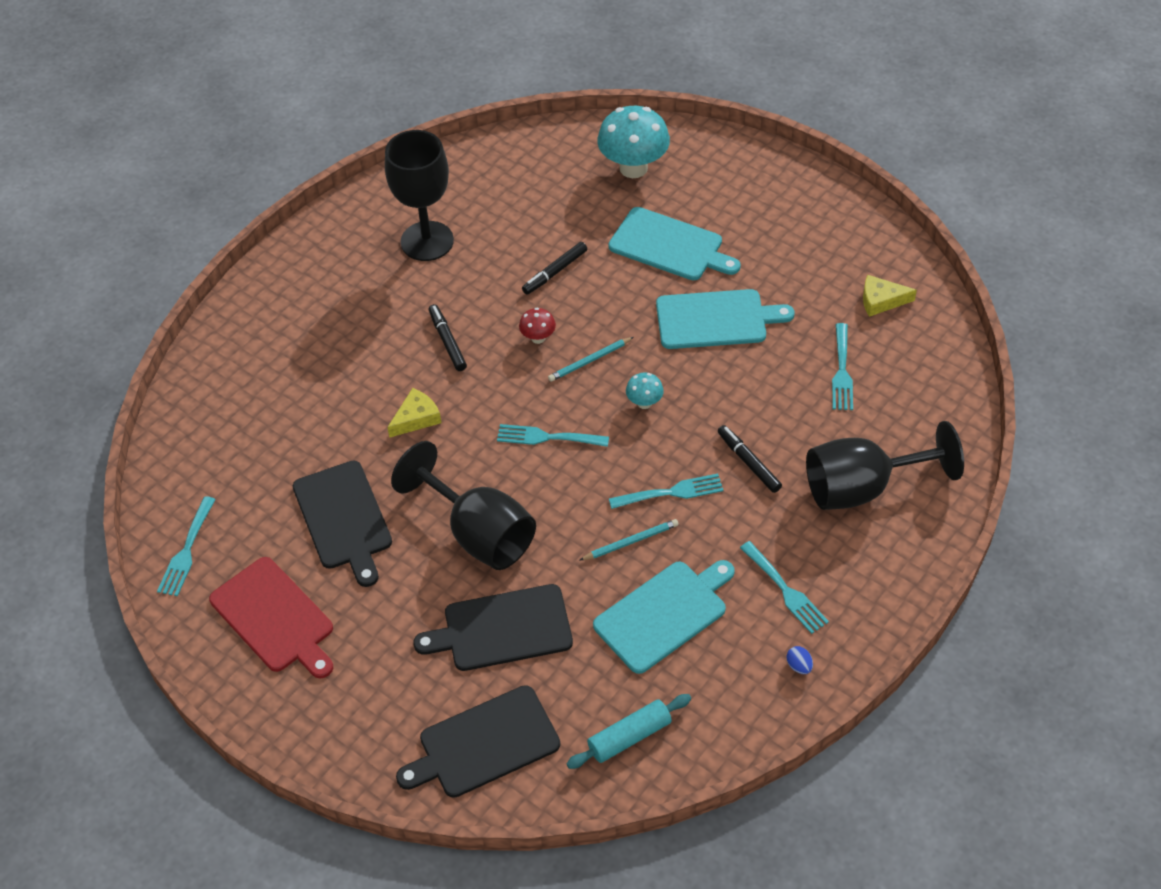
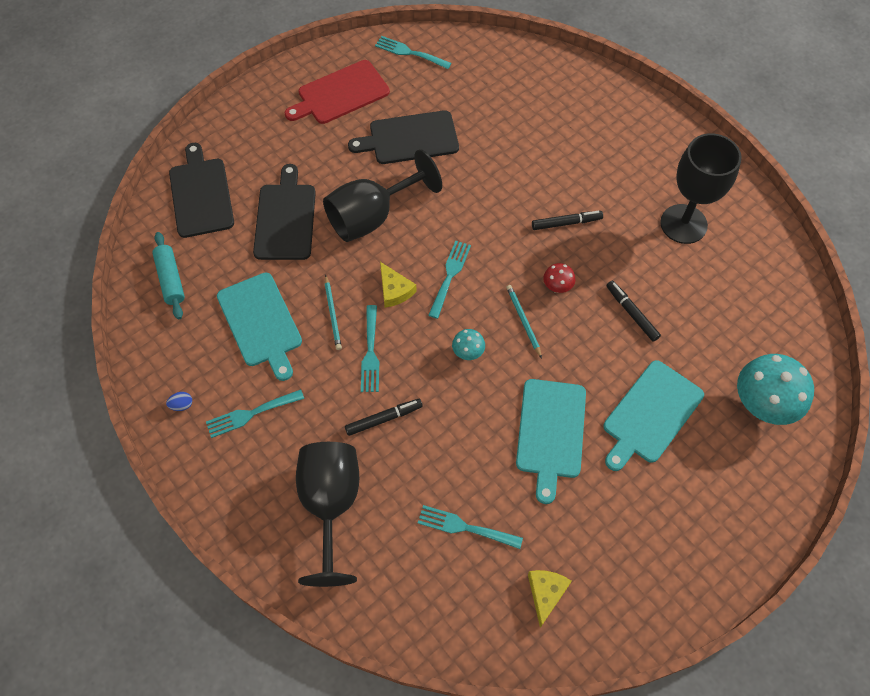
camera: 100 degrees right, 10 degrees up
yellow cheese [387,388,441,438] -> yellow cheese moved to [380,262,417,308]

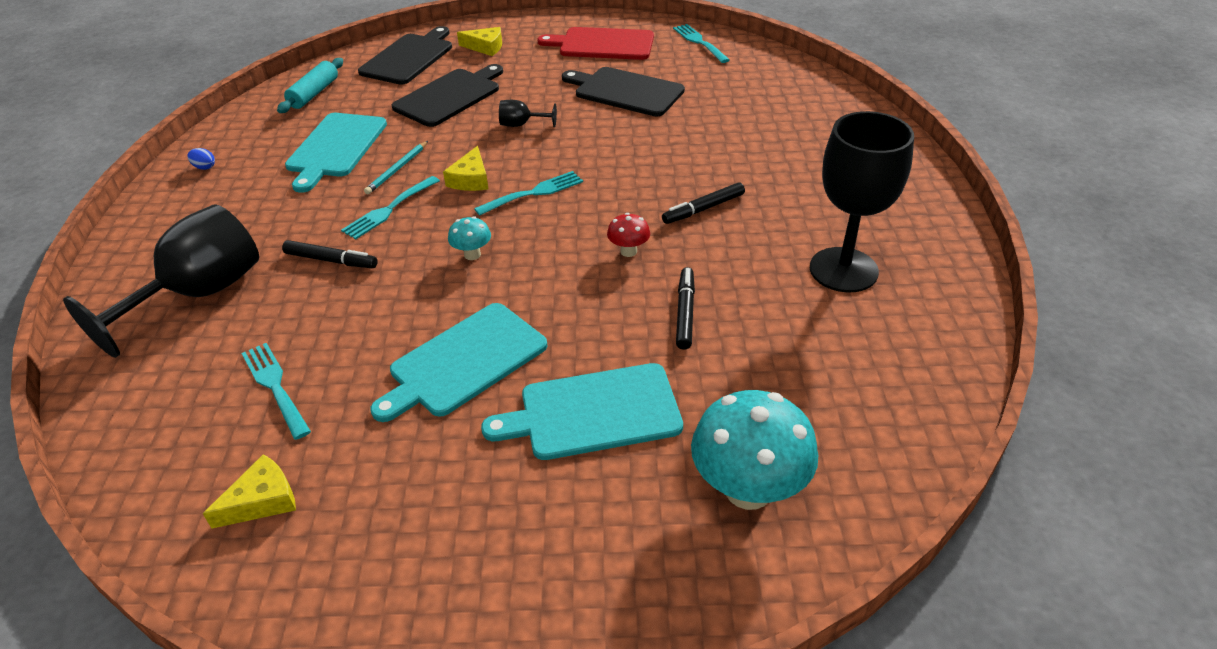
camera: 40 degrees right, 20 degrees down
turquoise fork [206,389,304,438] -> none
black goblet [323,149,442,242] -> black goblet [499,100,557,127], size x0.43
turquoise pencil [506,285,542,358] -> none
black marker [532,211,603,230] -> black marker turned 120 degrees clockwise [662,182,745,224]
none -> yellow cheese [457,27,502,56]

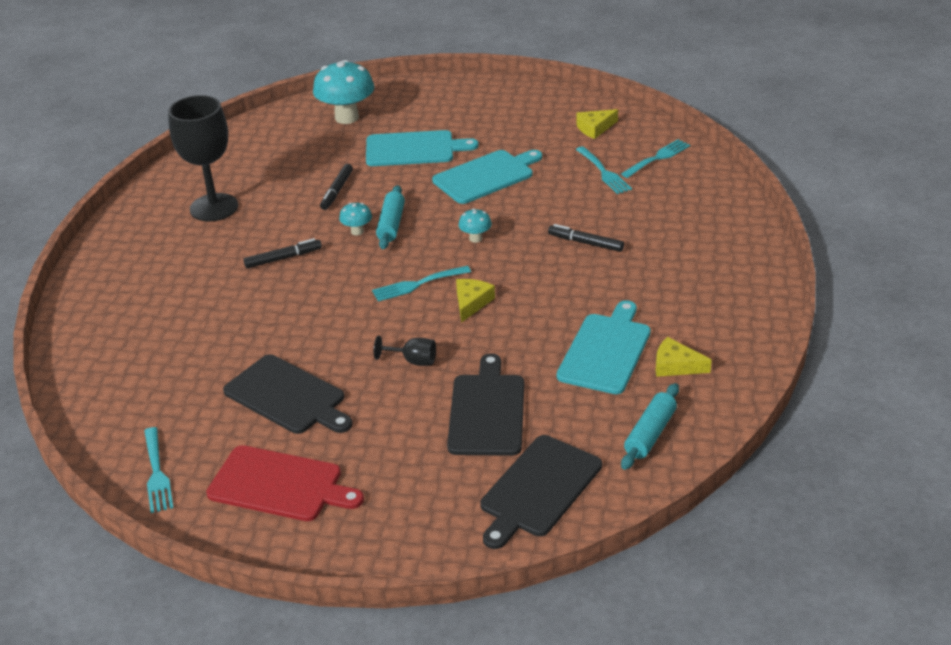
camera: 170 degrees left, 5 degrees down
black goblet [63,204,259,358] -> none
blue egg [187,148,215,170] -> none
turquoise fork [341,176,440,239] -> turquoise fork moved to [621,139,690,178]
turquoise pencil [364,141,428,194] -> none
black cutting board [392,64,503,127] -> black cutting board turned 135 degrees clockwise [447,353,524,456]
yellow cheese [457,27,502,56] -> yellow cheese moved to [656,337,712,377]
red mushroom [607,213,650,257] -> turquoise mushroom [339,203,372,235]
none -> turquoise rolling pin [376,185,405,249]

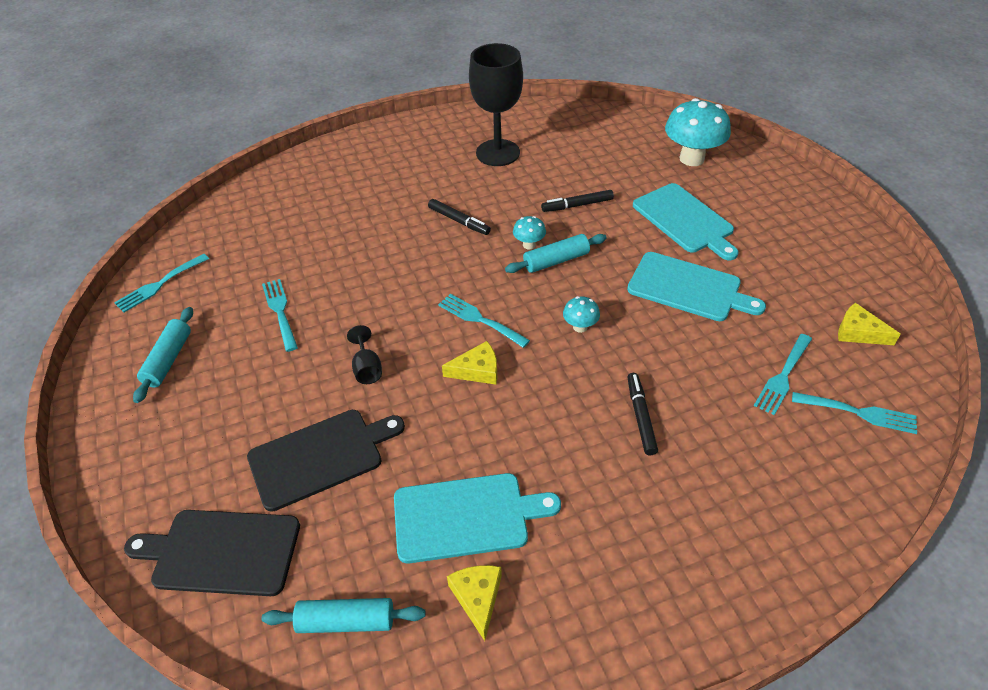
camera: 60 degrees right, 10 degrees up
red cutting board [206,445,364,521] -> turquoise rolling pin [133,307,193,403]
black cutting board [223,355,353,434] -> turquoise fork [262,279,298,352]

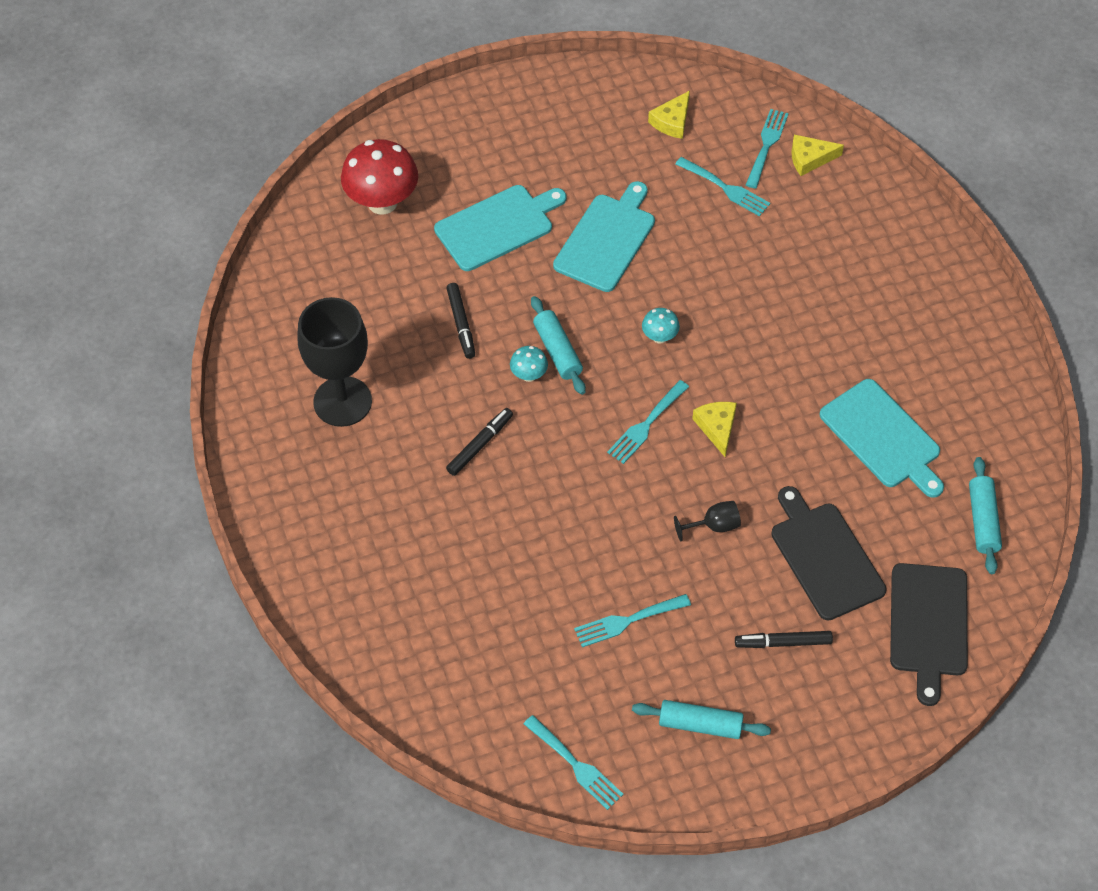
camera: 90 degrees left, 10 degrees up
turquoise cutting board [394,473,561,563] -> turquoise cutting board turned 150 degrees clockwise [820,379,944,498]
yellow cheese [447,565,502,641] -> yellow cheese moved to [791,135,844,176]
black marker [628,373,658,455] -> black marker moved to [735,631,833,648]
turquoise mushroom [665,98,731,166] -> red mushroom [341,139,418,215]

